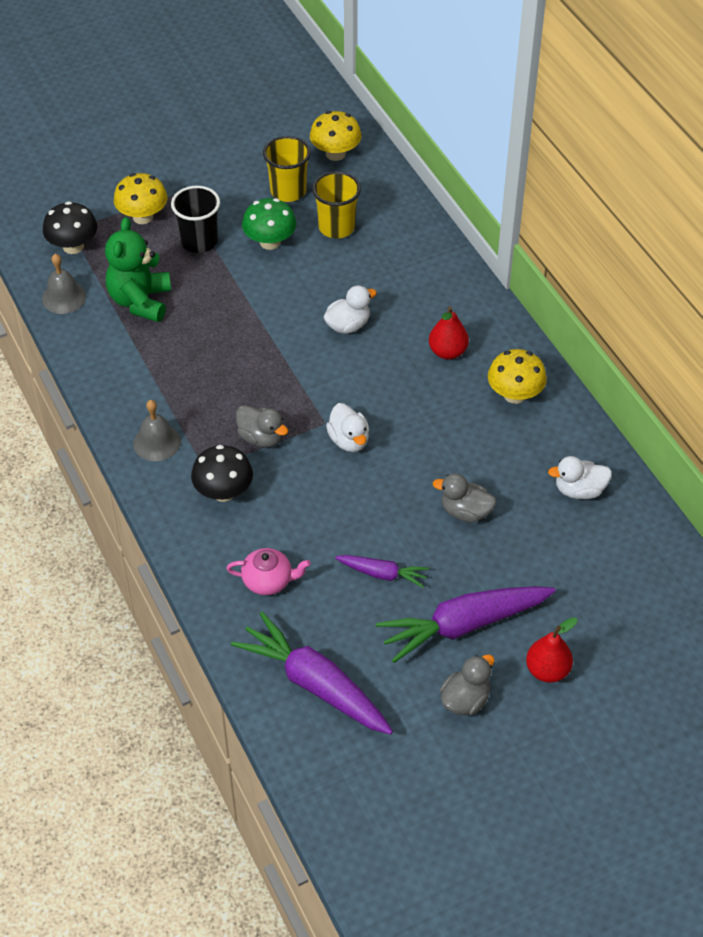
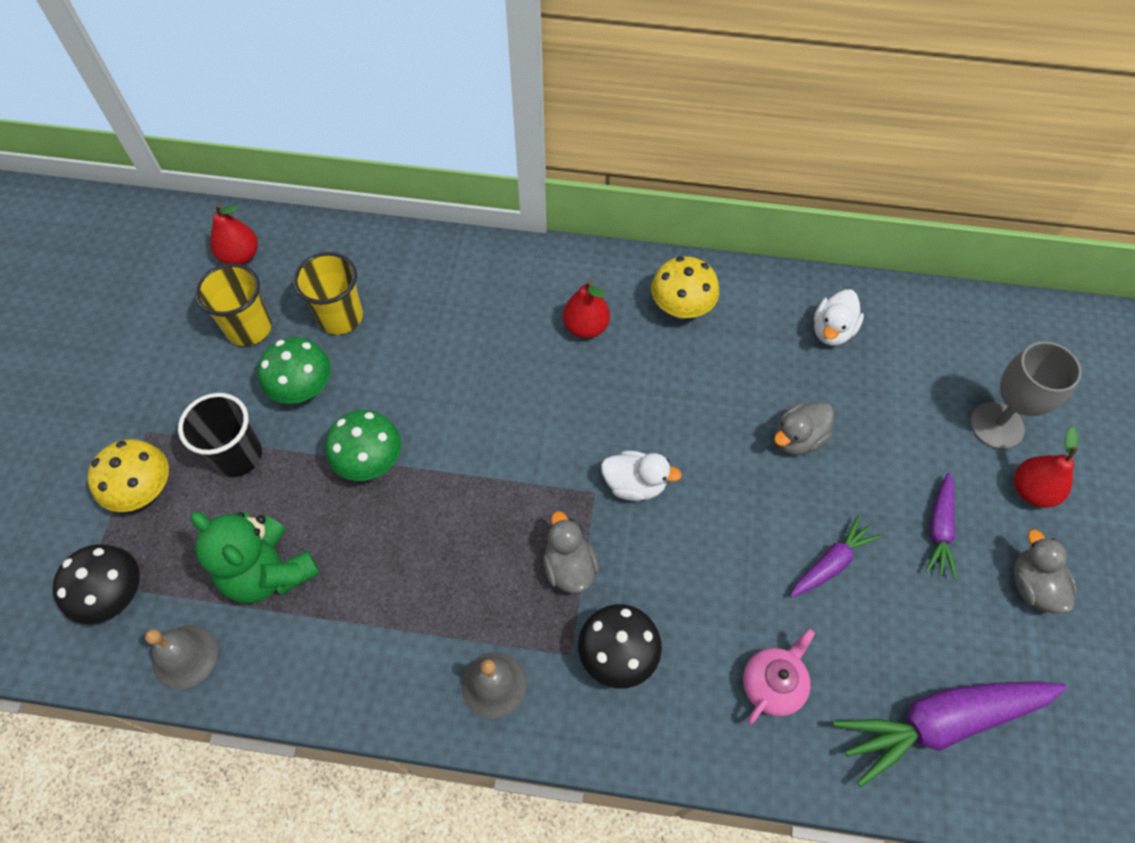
camera: 55 degrees left, 10 degrees up
grey duck [236,405,288,447] -> grey duck turned 90 degrees counterclockwise [543,511,599,594]
yellow mushroom [310,111,362,161] -> red pear [210,204,258,265]
white duck [323,286,377,334] -> none
purple carrot [376,586,556,663] -> purple carrot [926,473,957,579], size x0.52
none -> green mushroom [325,410,401,481]
none -> grey goblet [970,342,1082,449]

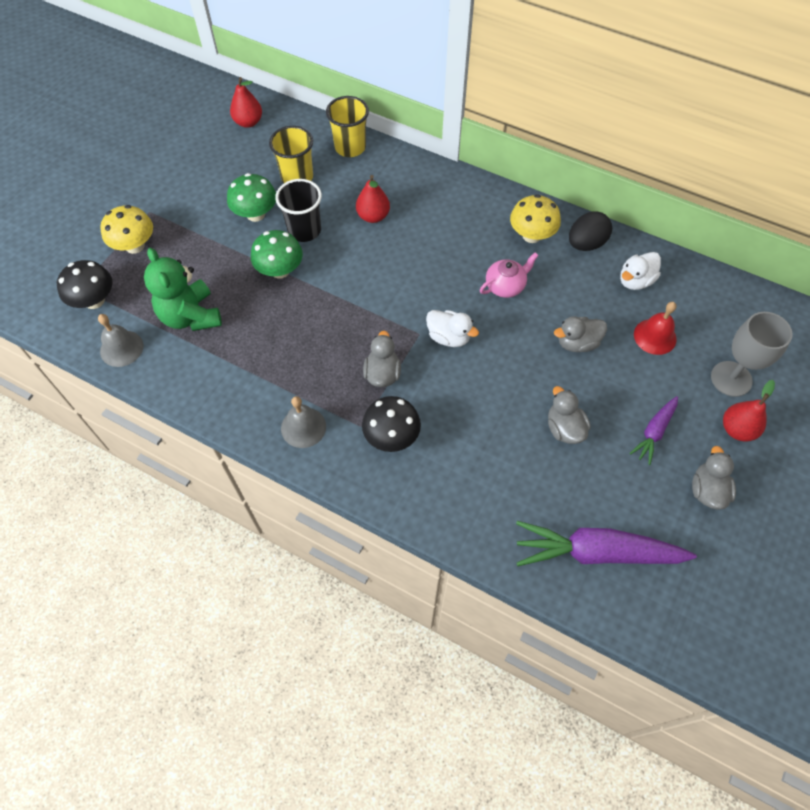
camera: 20 degrees right, 0 degrees up
black cup [178,393,262,477] -> black cup moved to [275,179,322,242]
yellow cup [195,263,272,346] -> yellow cup moved to [326,96,369,157]
red pear [563,280,610,338] -> red pear moved to [356,175,390,223]
pink teapot [743,629,815,724] -> pink teapot moved to [480,252,539,298]
purple carrot [790,515,881,597] -> grey duck [548,386,591,444]
none -> black egg [569,211,612,251]
none -> red bell [634,302,677,355]

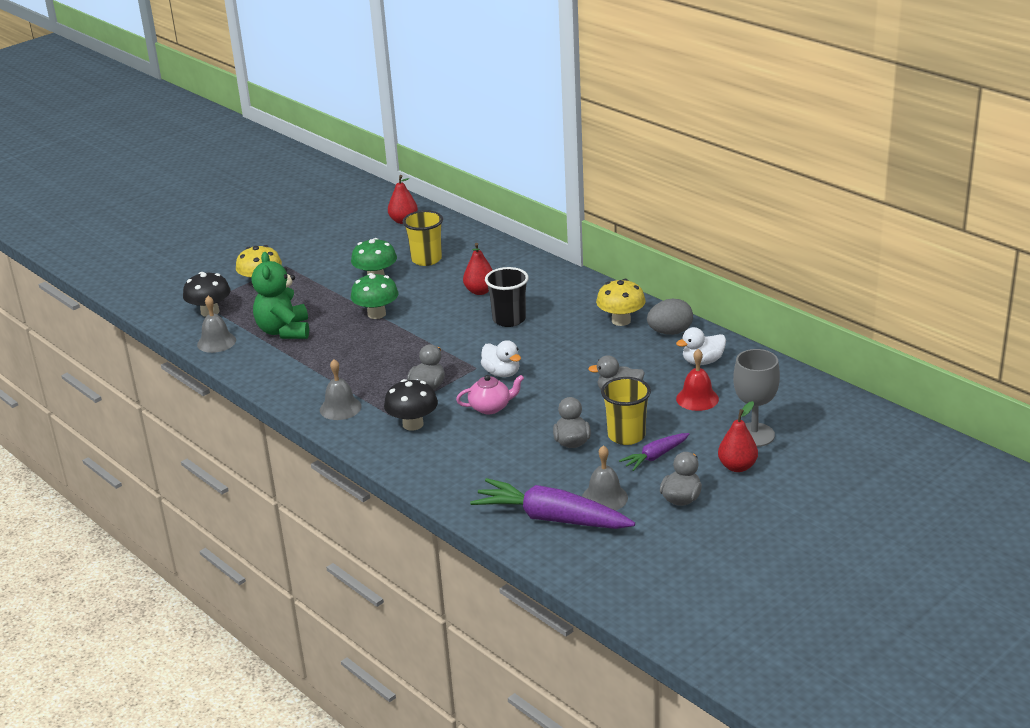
camera: 20 degrees right, 30 degrees down
black cup [275,179,322,242] -> black cup moved to [485,267,529,327]
yellow cup [326,96,369,157] -> yellow cup moved to [601,377,651,445]
pink teapot [480,252,539,298] -> pink teapot moved to [456,375,524,414]
black egg [569,211,612,251] -> grey egg [647,299,693,335]
none -> grey bell [582,445,628,511]

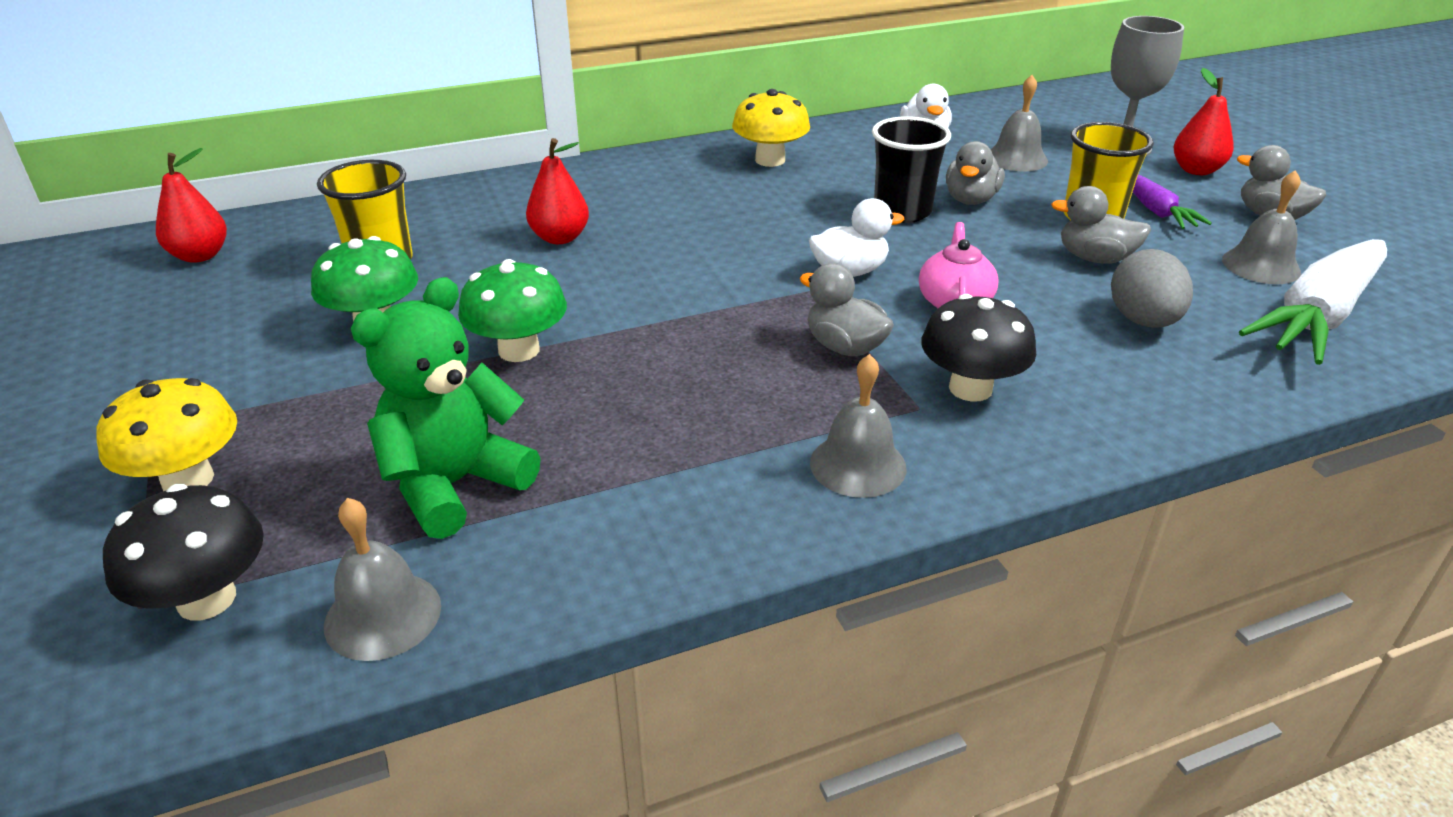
camera: 70 degrees left, 5 degrees up
green teddy bear [252,252,309,339] -> green teddy bear turned 120 degrees clockwise [351,277,541,539]
purple carrot [470,478,635,529] -> white carrot [1239,239,1387,365]
black cup [485,267,529,327] -> black cup moved to [872,116,951,223]
grey egg [647,299,693,335] -> grey egg moved to [1111,249,1193,328]
red bell [676,349,719,411] -> grey bell [991,75,1048,171]

